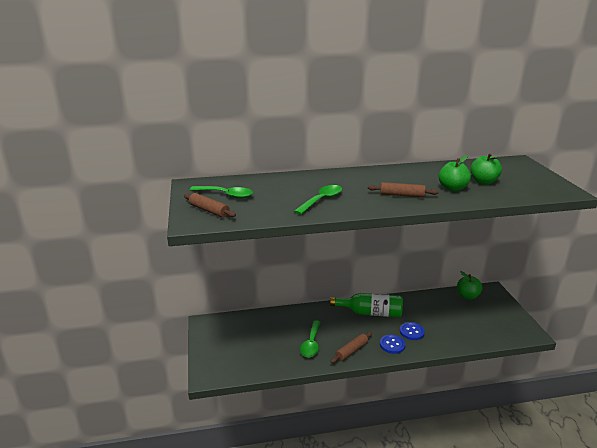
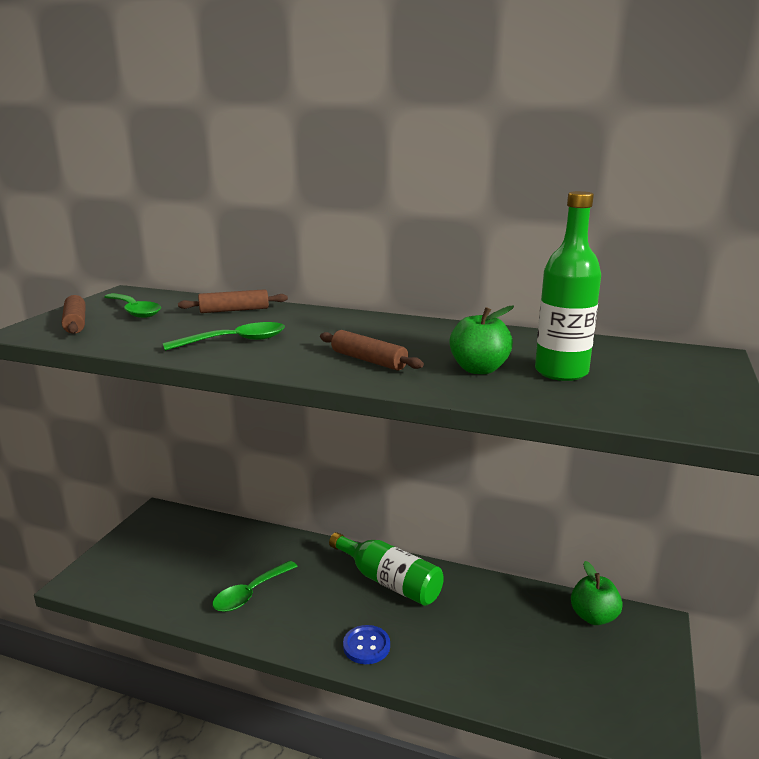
camera: 30 degrees right, 5 degrees down
brown rolling pin [330,332,372,363] -> brown rolling pin moved to [178,289,288,313]
blue button [400,322,425,340] -> none
green apple [470,153,502,185] -> green bottle [535,191,601,381]

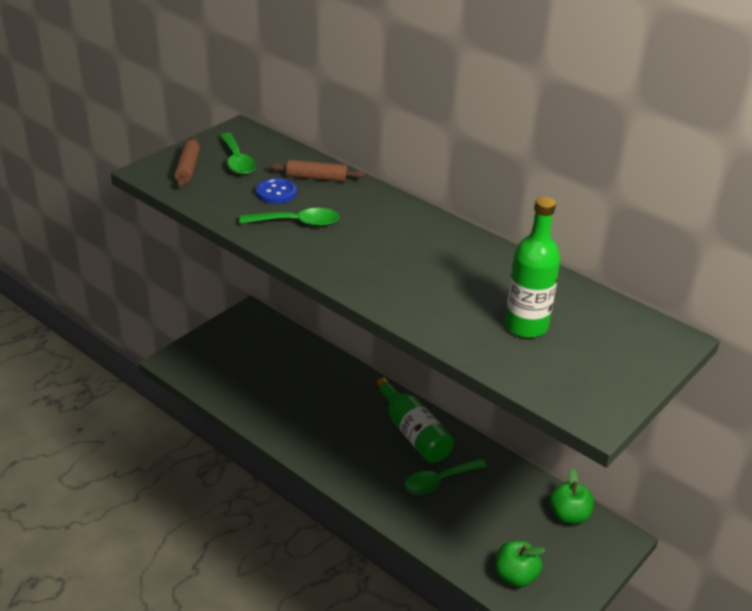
camera: 20 degrees right, 15 degrees up
green spoon [213,561,298,612] -> green spoon moved to [404,459,487,494]
brown rolling pin [320,330,424,371] -> none
blue button [343,625,390,664] -> blue button moved to [256,178,297,204]
green apple [450,306,514,374] -> green apple moved to [495,541,545,587]

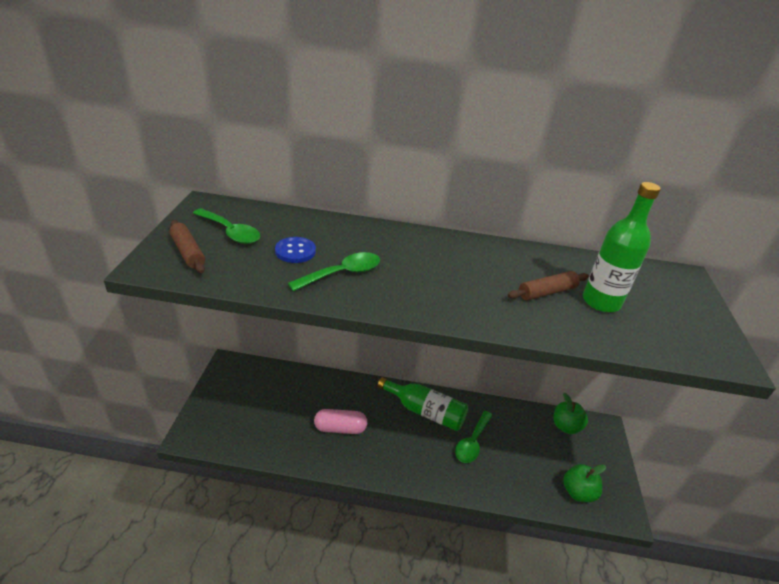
camera: 35 degrees left, 0 degrees up
brown rolling pin [270,160,364,182] -> brown rolling pin moved to [508,271,589,300]
none -> pink capsule [314,409,367,434]

